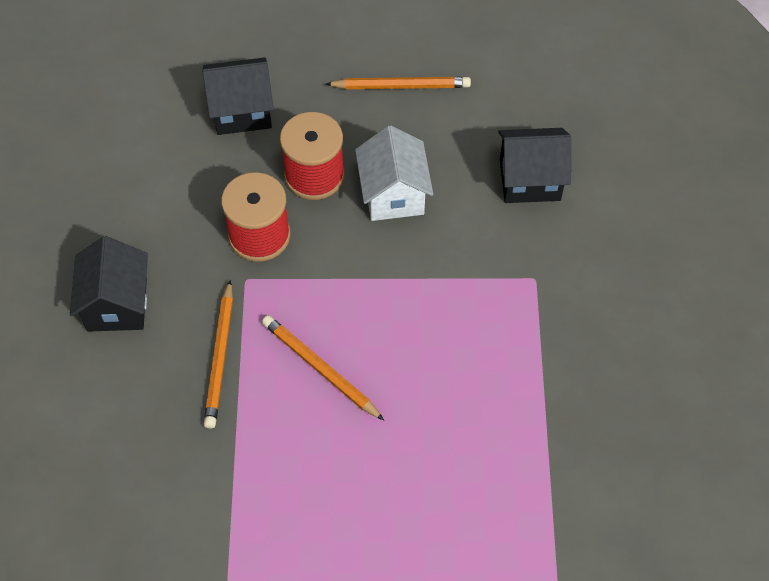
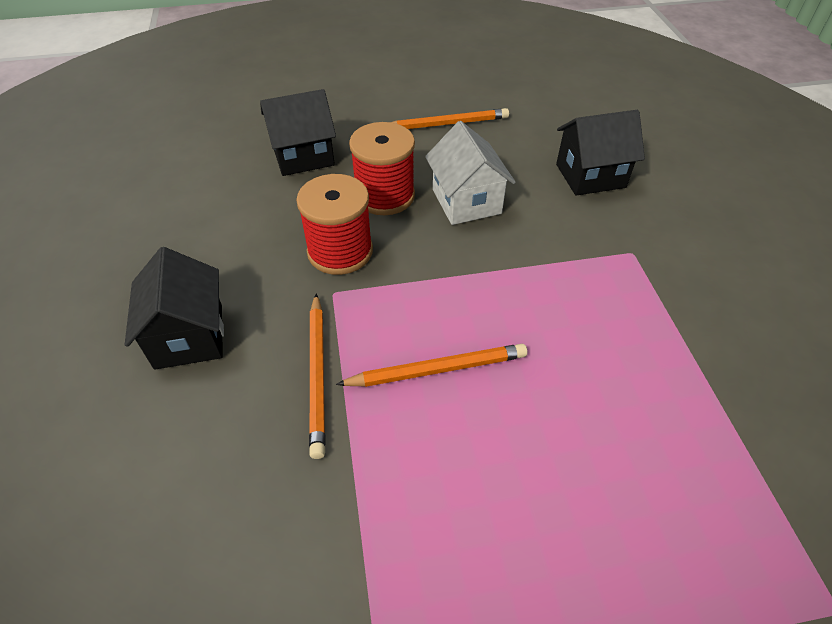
camera: 10 degrees left, 10 degrees down
orange pencil [262,315,384,420] -> orange pencil turned 135 degrees clockwise [336,344,527,387]

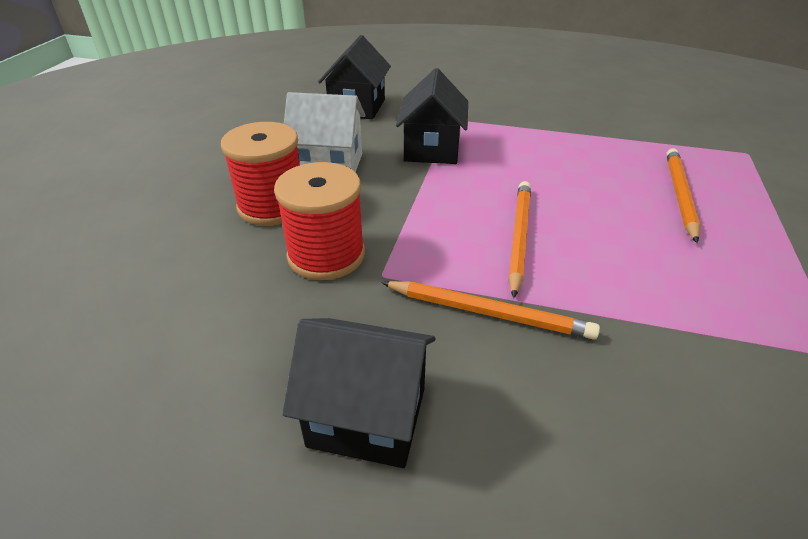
camera: 65 degrees left, 10 degrees down
black house [260,89,336,176] -> black house moved to [396,68,468,164]
orange pencil [391,108,509,129] -> orange pencil moved to [666,148,701,243]

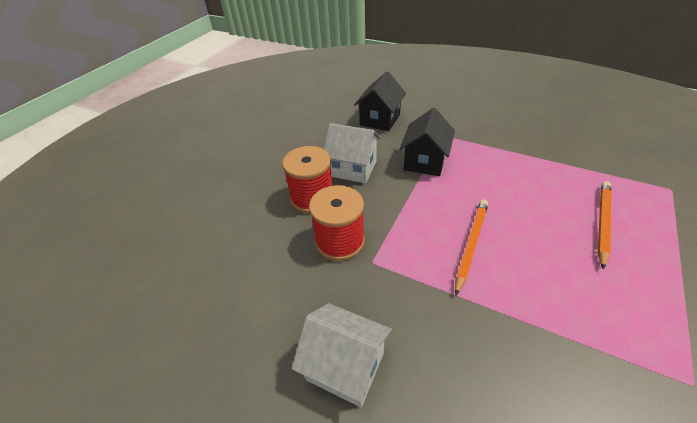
camera: 15 degrees right, 5 degrees up
black house [283,318,436,468] -> white house [292,303,392,407]
orange pencil [381,281,600,340] -> none

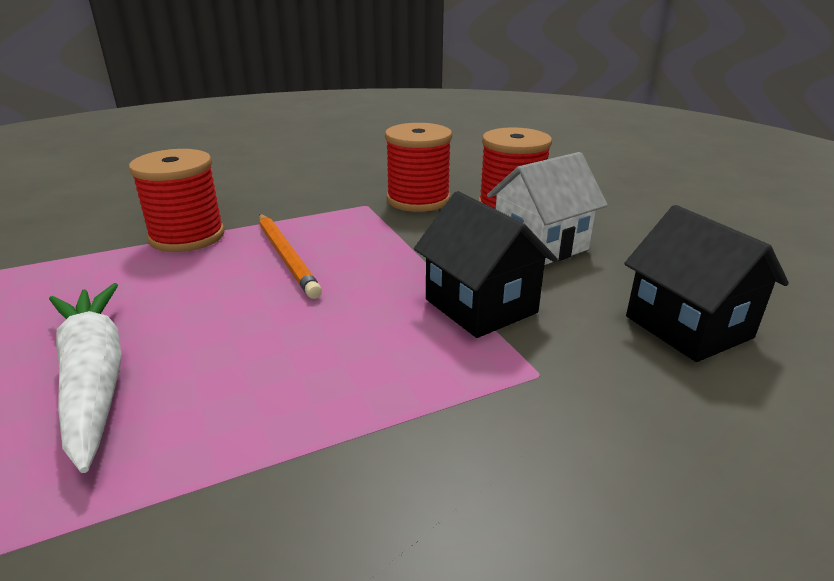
camera: 125 degrees right, 15 degrees down
white house [292,303,392,407] -> none
orange pencil [598,181,611,270] -> white carrot [49,283,121,473]
none -> red spool [129,149,225,252]

